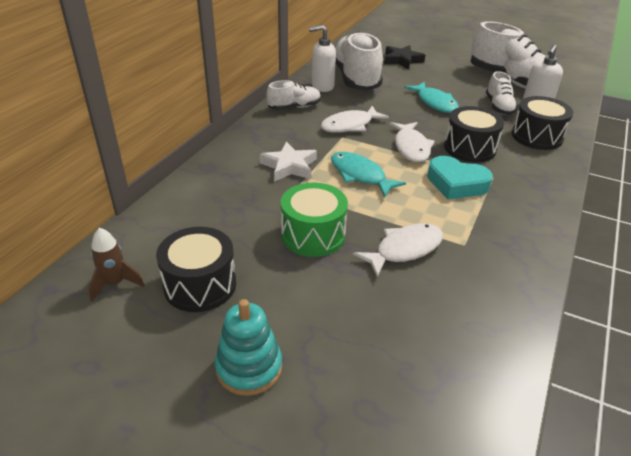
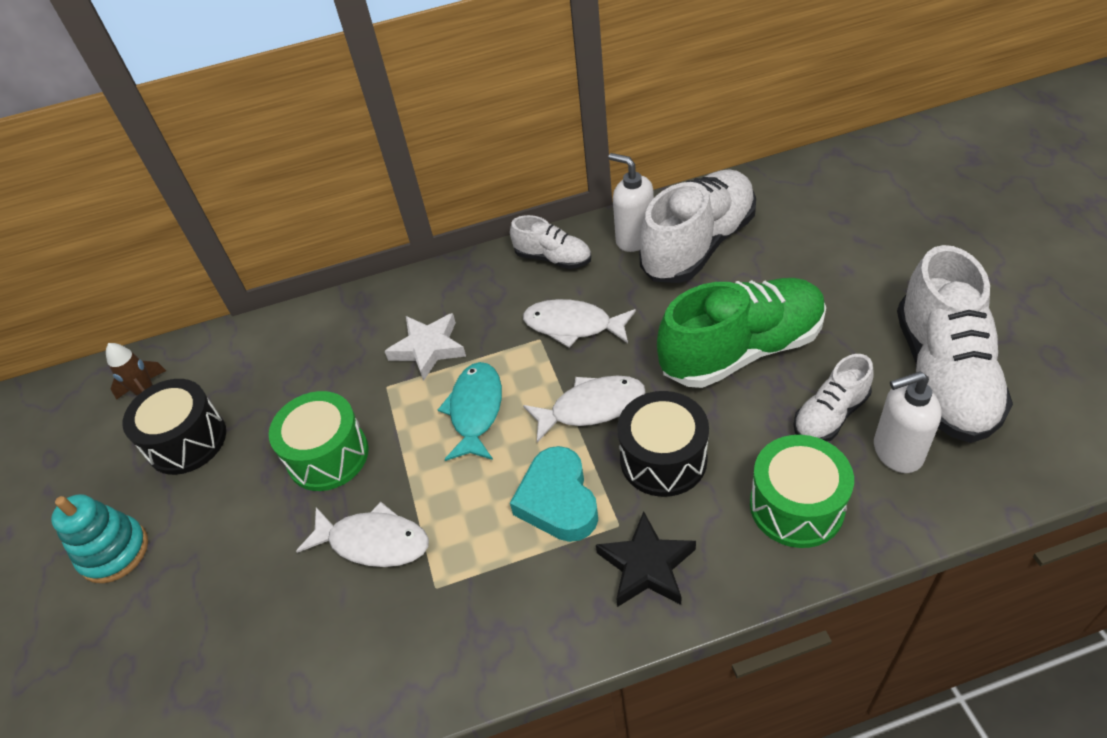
camera: 55 degrees right, 10 degrees up
black star [384,45,425,70] -> black star moved to [596,511,696,607]
white fish [390,122,435,163] -> white fish turned 150 degrees counterclockwise [523,376,645,442]
turquoise fish [404,82,459,113] -> green shoe [657,278,826,388]
black drum [512,96,573,150] -> green drum [750,435,854,548]

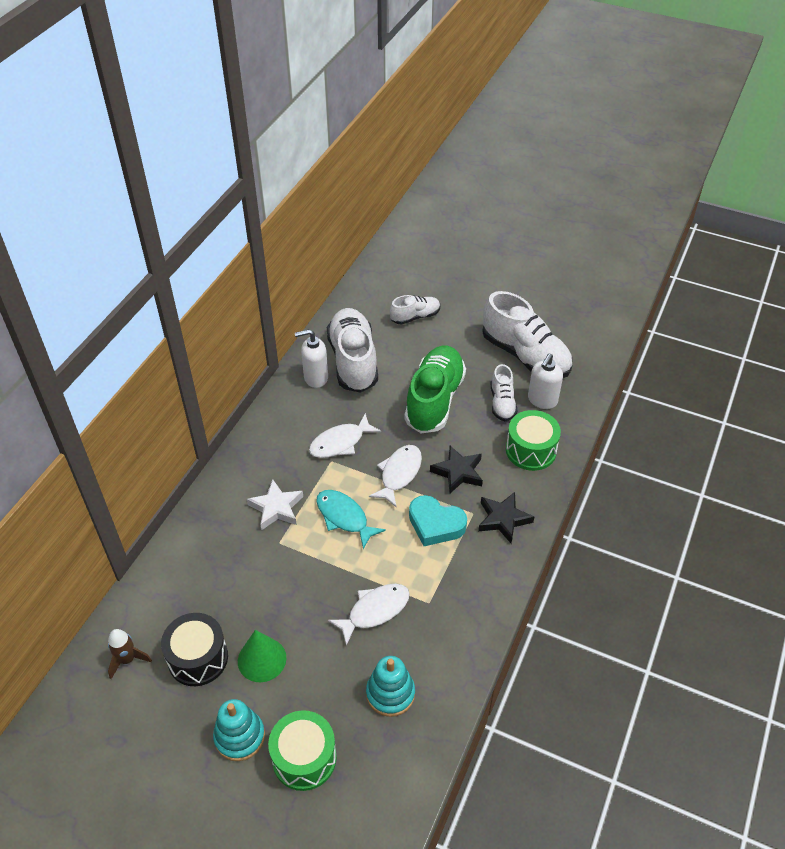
camera: 55 degrees left, 0 degrees up
green drum [269,391,369,491] -> green drum moved to [268,710,337,791]
white shoe [510,215,591,269] -> white shoe moved to [390,295,440,325]
black drum [618,391,709,497] -> black star [430,446,483,493]
none -> green cone [238,630,286,682]
none -> turquoise stacking toy [366,656,415,717]

